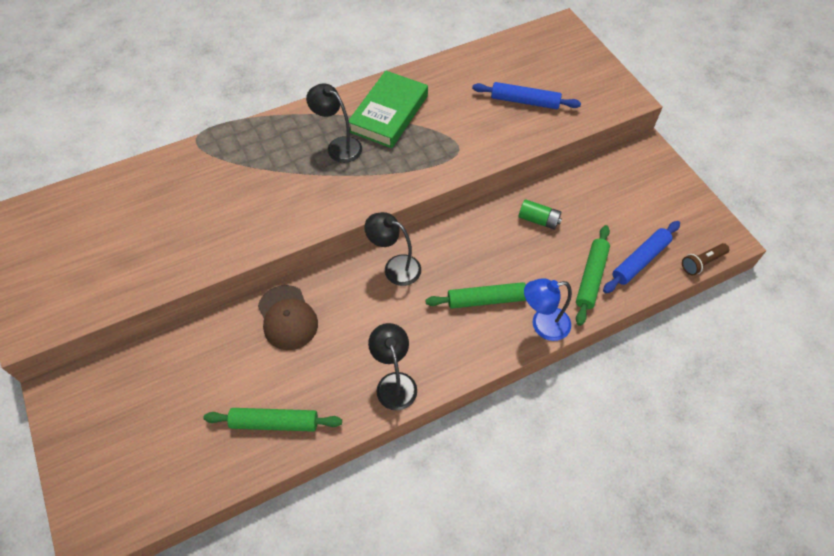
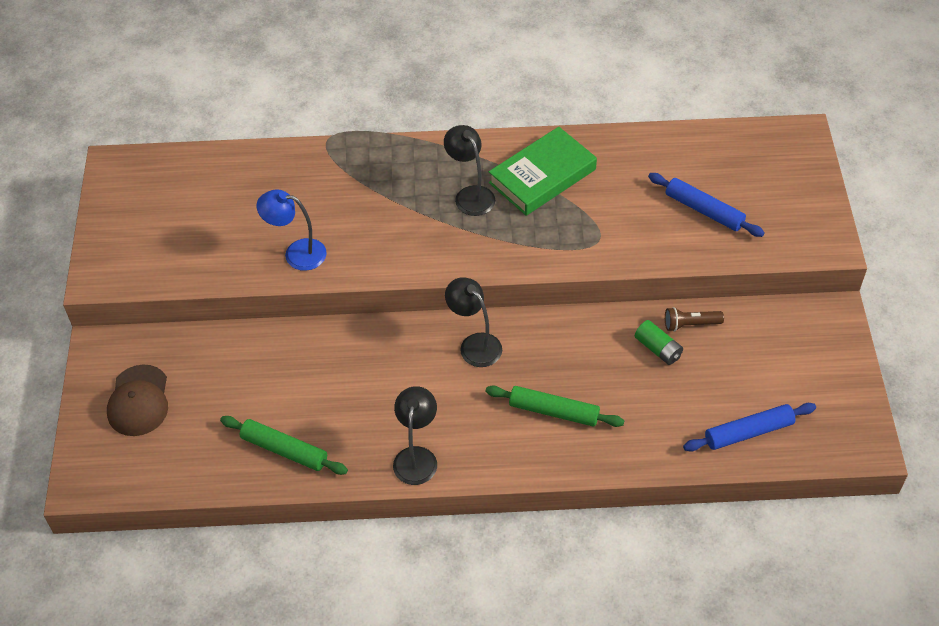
camera: 25 degrees right, 5 degrees down
brown cap [258,285,318,350] -> brown cap moved to [107,365,168,436]
blue lamp [524,278,572,341] -> blue lamp moved to [256,189,327,271]
green rolling pin [576,225,610,326] -> none
brown flashlight [682,243,729,275] -> brown flashlight moved to [665,307,724,332]

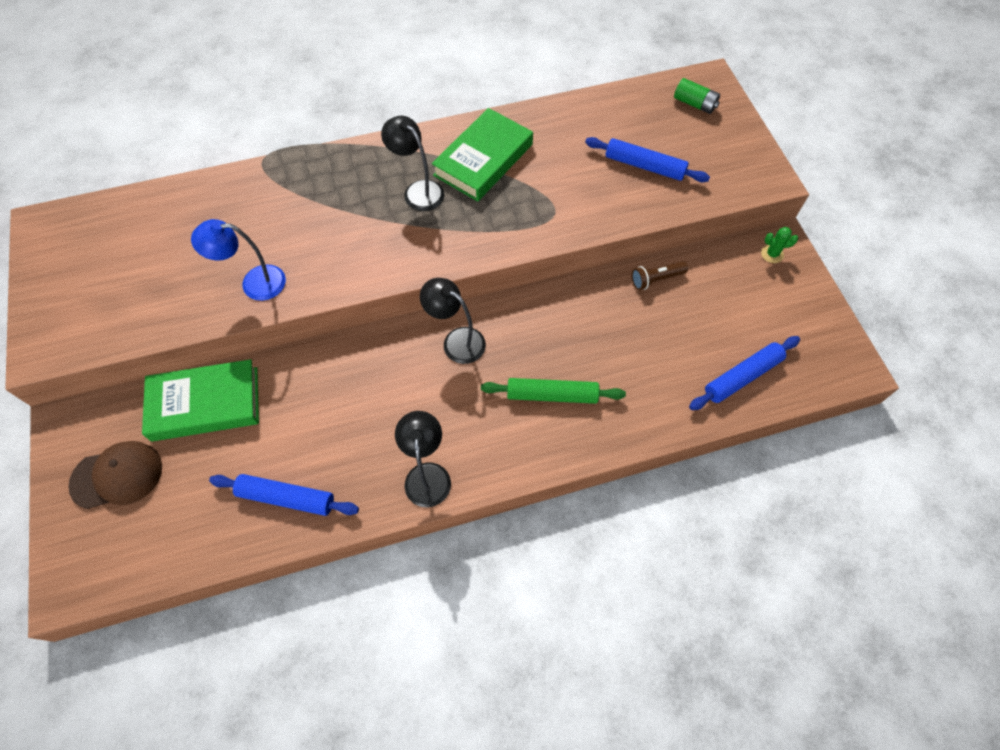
camera: 15 degrees left, 10 degrees up
brown cap [107,365,168,436] -> brown cap turned 90 degrees counterclockwise [68,441,162,509]
green rolling pin [220,416,348,475] -> blue rolling pin [209,474,359,516]
green battery [635,320,683,365] -> green battery moved to [674,78,720,114]
none -> green book [142,359,259,442]
none -> green cactus [761,227,798,263]

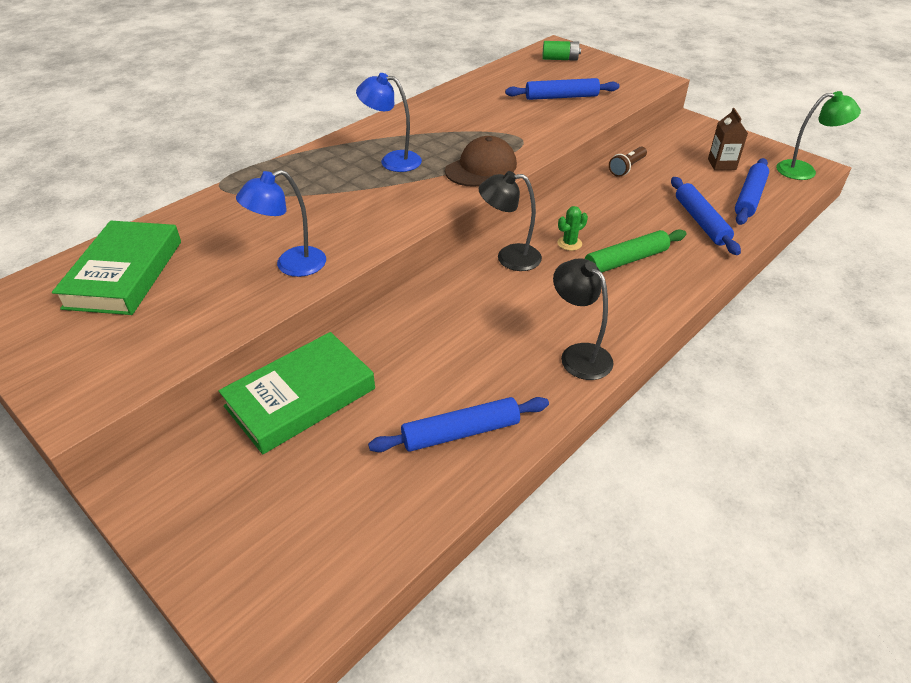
camera: 30 degrees left, 20 degrees down
brown cap [68,441,162,509] -> brown cap moved to [445,136,517,187]
black lamp [381,116,444,211] -> blue lamp [356,73,422,172]
green book [432,108,533,201] -> green book moved to [52,221,181,315]
green cactus [761,227,798,263] -> green cactus moved to [558,206,588,251]
none -> blue rolling pin [671,177,741,255]
none -> brown carton [708,108,748,170]
none -> green lamp [776,91,861,180]

